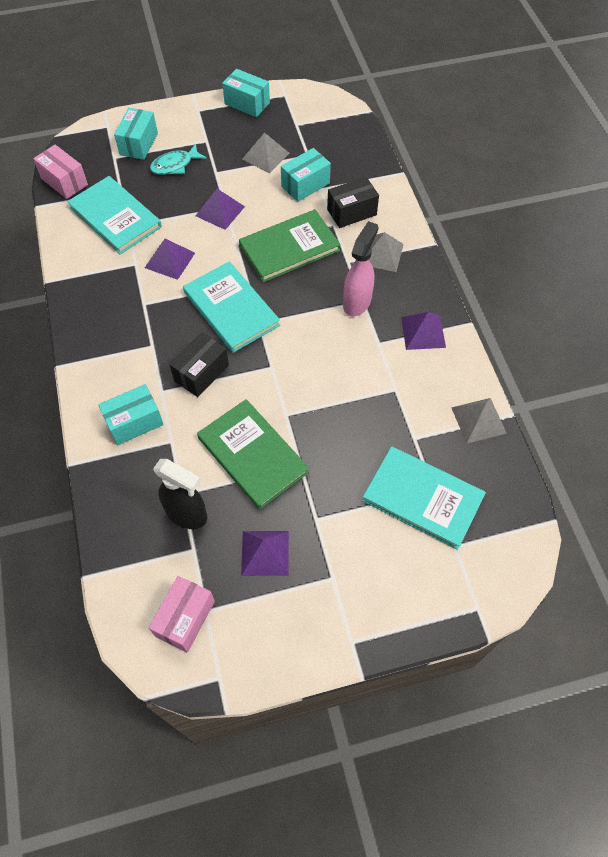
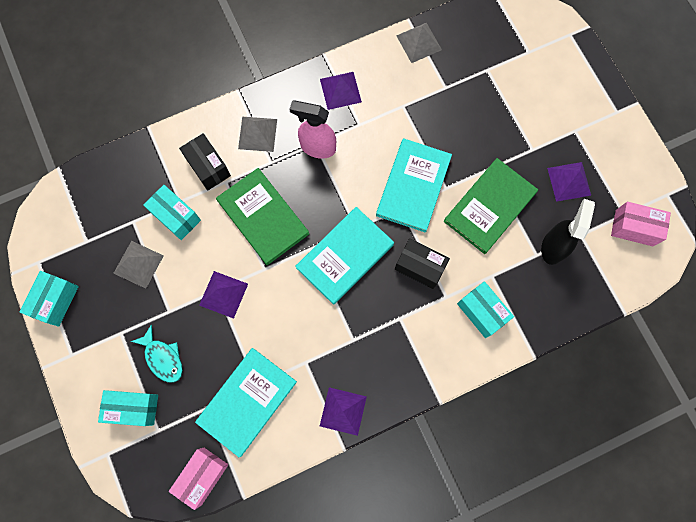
camera: 100 degrees left, 15 degrees up
purple pyramid [145,239,195,280] -> purple pyramid moved to [320,387,367,436]
turquoise book [362,446,486,550] -> turquoise book moved to [376,138,452,233]

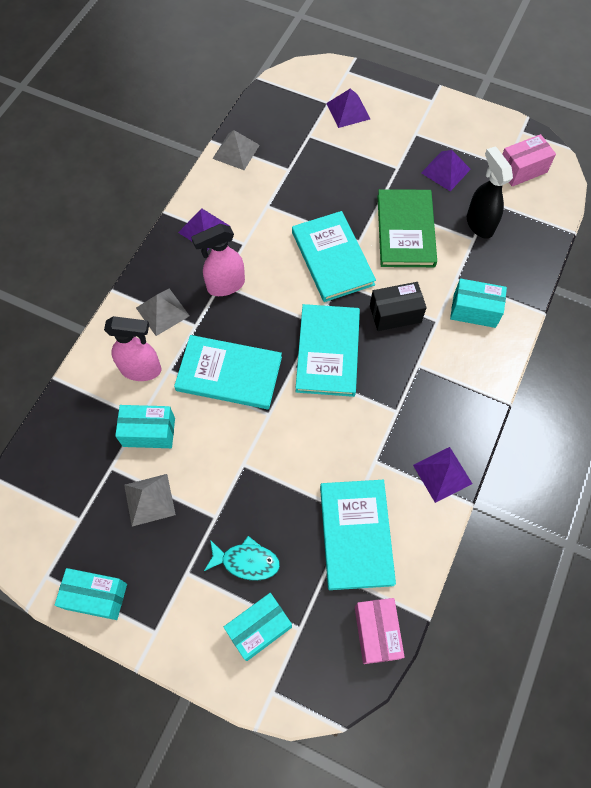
camera: 40 degrees left, 10 degrees down
turquoise box [20,271,79,327] -> turquoise box turned 60 degrees counterclockwise [55,568,127,620]
black box [179,133,231,191] -> pink spray bottle [104,316,161,381]
purple pyramid [199,271,248,319] -> purple pyramid moved to [326,88,370,128]
green book [216,168,309,265] -> turquoise book [174,335,282,409]

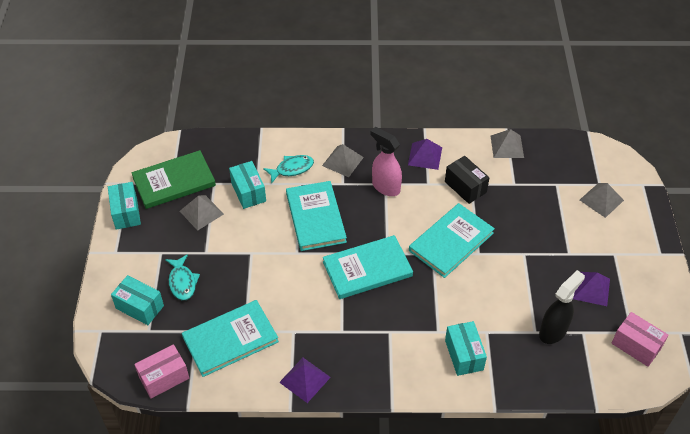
camera: 65 degrees right, 15 degrees down
pink spray bottle [104,316,161,381] -> turquoise fish [263,155,314,184]
purple pyramid [326,88,370,128] -> grey pyramid [580,183,624,218]
black box [370,282,427,331] -> black box moved to [445,156,490,204]
green book [377,189,437,267] -> green book moved to [132,150,216,209]

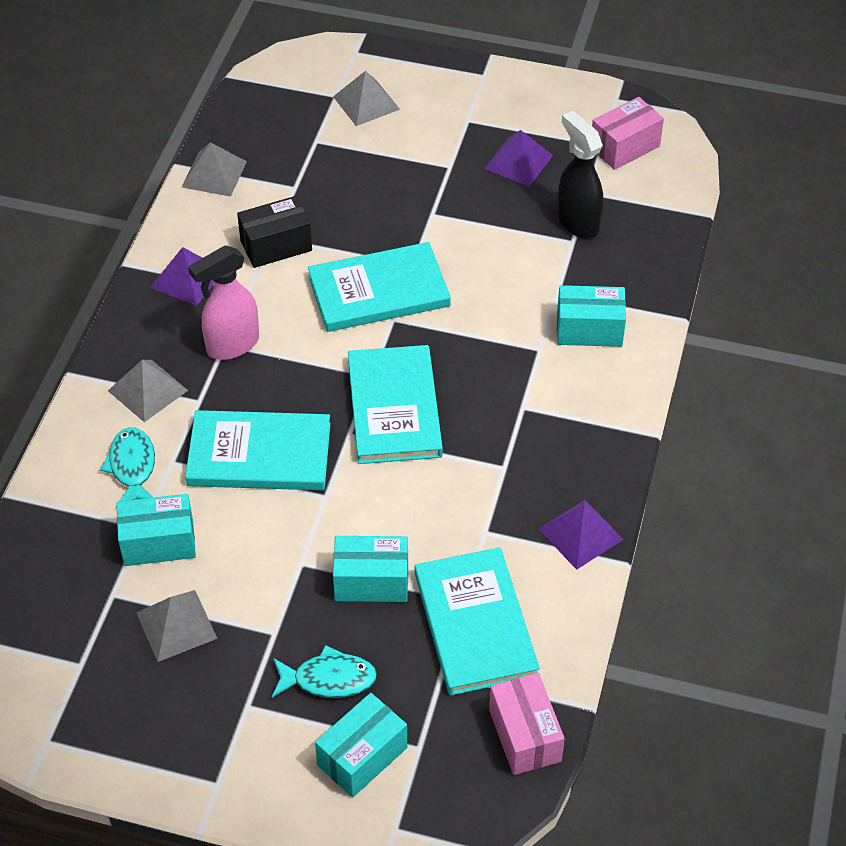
camera: 75 degrees left, 0 degrees up
turquoise box [108,182,141,230] -> turquoise box moved to [333,536,408,602]
green book [132,150,216,209] -> none
turquoise book [409,203,495,278] -> turquoise book turned 75 degrees counterclockwise [308,242,451,332]

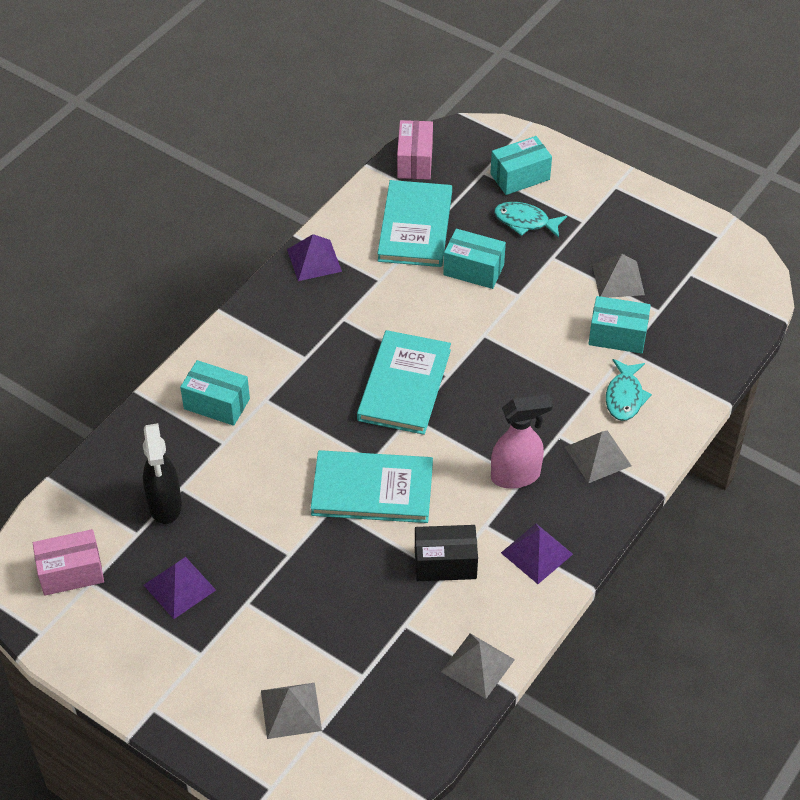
camera: 160 degrees left, 0 degrees up
turquoise book [185,410,331,490] -> none

